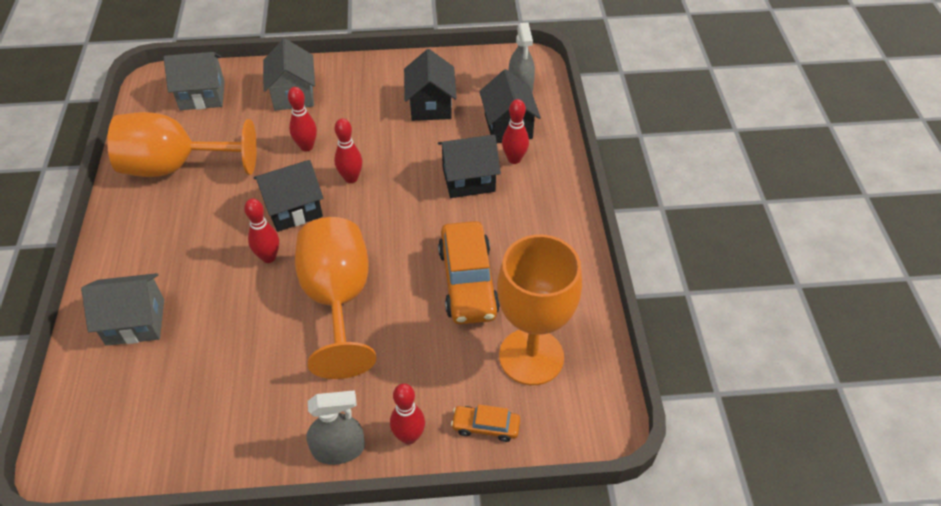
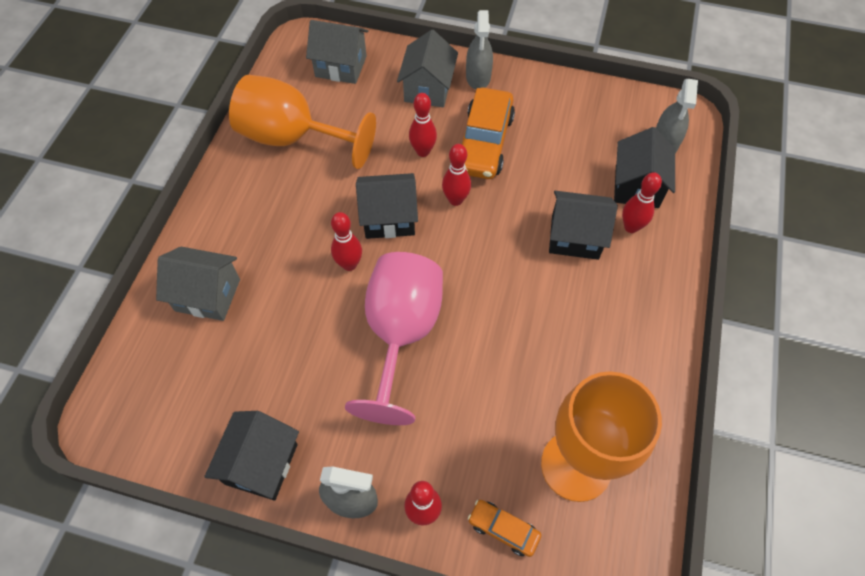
camera: 20 degrees right, 10 degrees up
orange goblet [295,217,376,379] -> pink goblet [345,252,443,425]
black house [404,49,457,121] -> black house moved to [204,411,299,500]
orange car [438,221,500,324] -> orange car moved to [462,88,515,179]
none -> grey spray bottle [466,10,493,89]

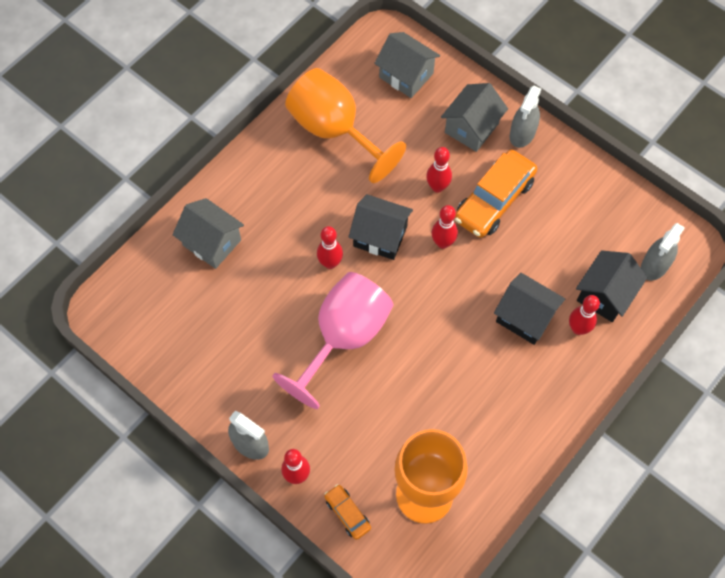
camera: 25 degrees right, 5 degrees up
black house [204,411,299,500] -> none

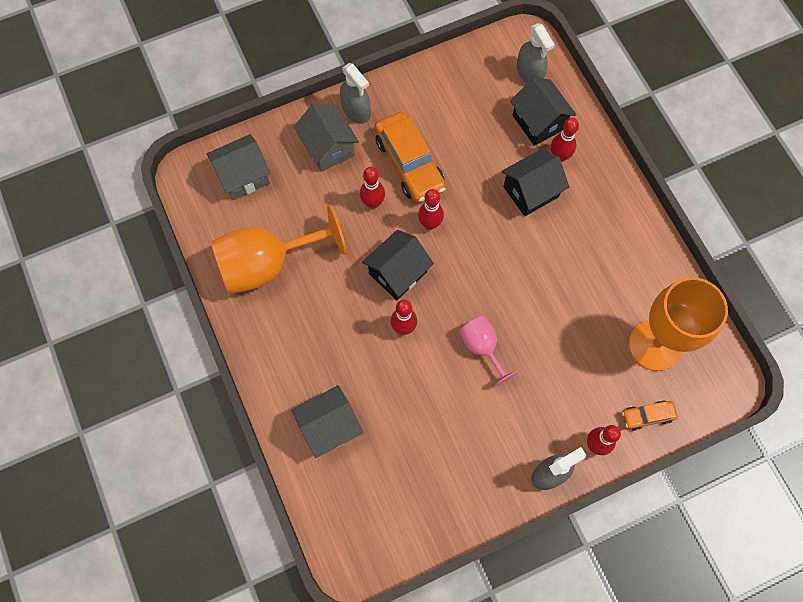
camera: 65 degrees left, 5 degrees up
pink goblet [272,272,393,409] -> pink goblet [459,316,518,387], size x0.52

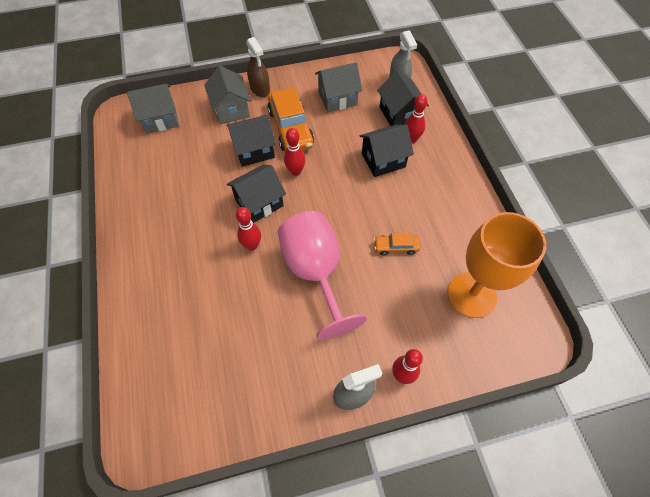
camera: 10 degrees right, 10 degrees down
orange goblet [211,205,347,294] -> none
grey house [291,385,363,458] -> grey house moved to [315,62,362,112]
grey spray bottle [340,63,371,124] -> brown spray bottle [246,37,270,97]
red bowling pin [360,167,385,209] -> black house [227,115,276,167]
pink goblet [459,316,518,387] -> pink goblet [278,211,367,340], size x1.91
orange car [622,400,677,430] -> orange car moved to [374,233,420,255]

